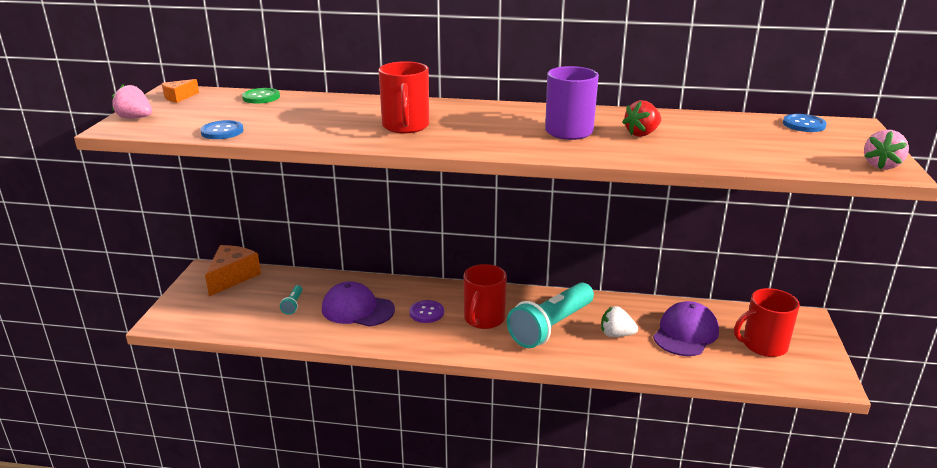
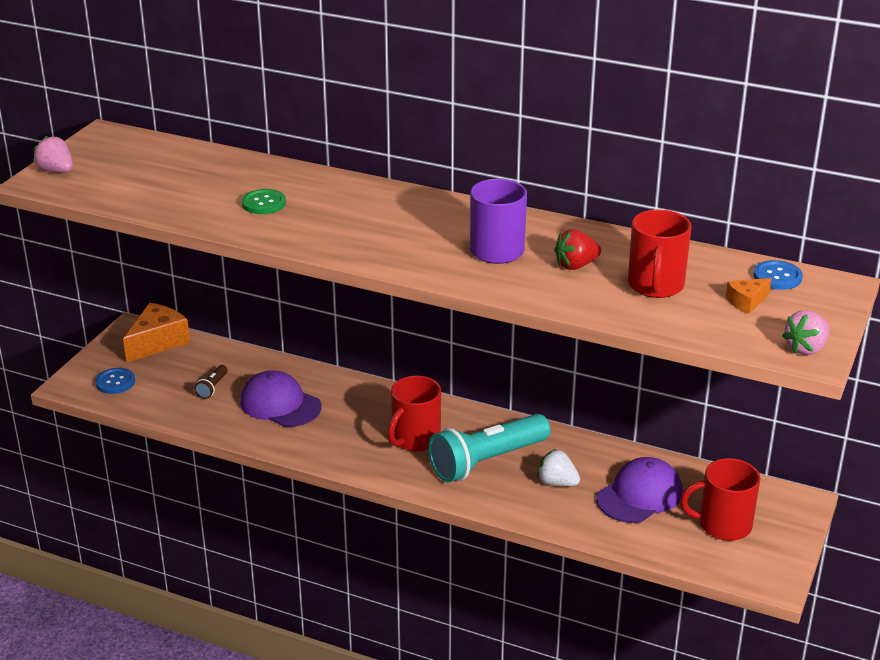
camera: 15 degrees right, 5 degrees up
orange cheese [162,79,199,103] -> orange cheese moved to [726,278,771,314]
blue button [200,120,244,139] -> blue button moved to [95,368,135,394]
green button [242,88,280,104] -> green button moved to [242,189,286,214]
turquoise flashlight [280,285,303,315] -> brown flashlight [195,365,228,399]
red mug [378,61,429,133] -> red mug moved to [628,210,692,298]
purple button [409,300,444,323] -> none

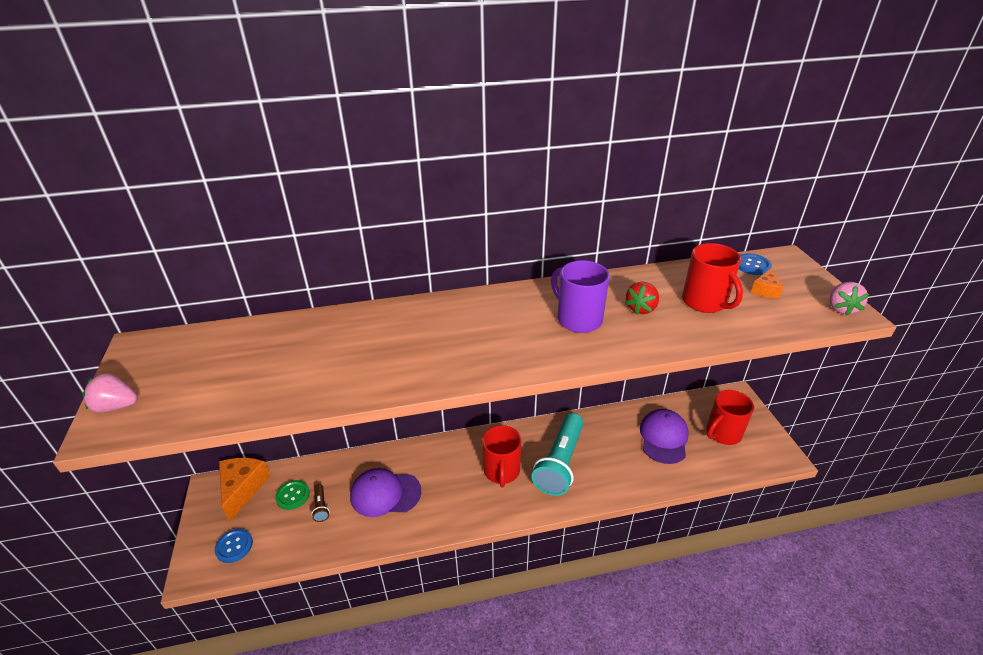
camera: 35 degrees left, 5 degrees up
green button [242,189,286,214] -> green button moved to [275,480,310,510]
white strawberry [537,449,580,486] -> none

